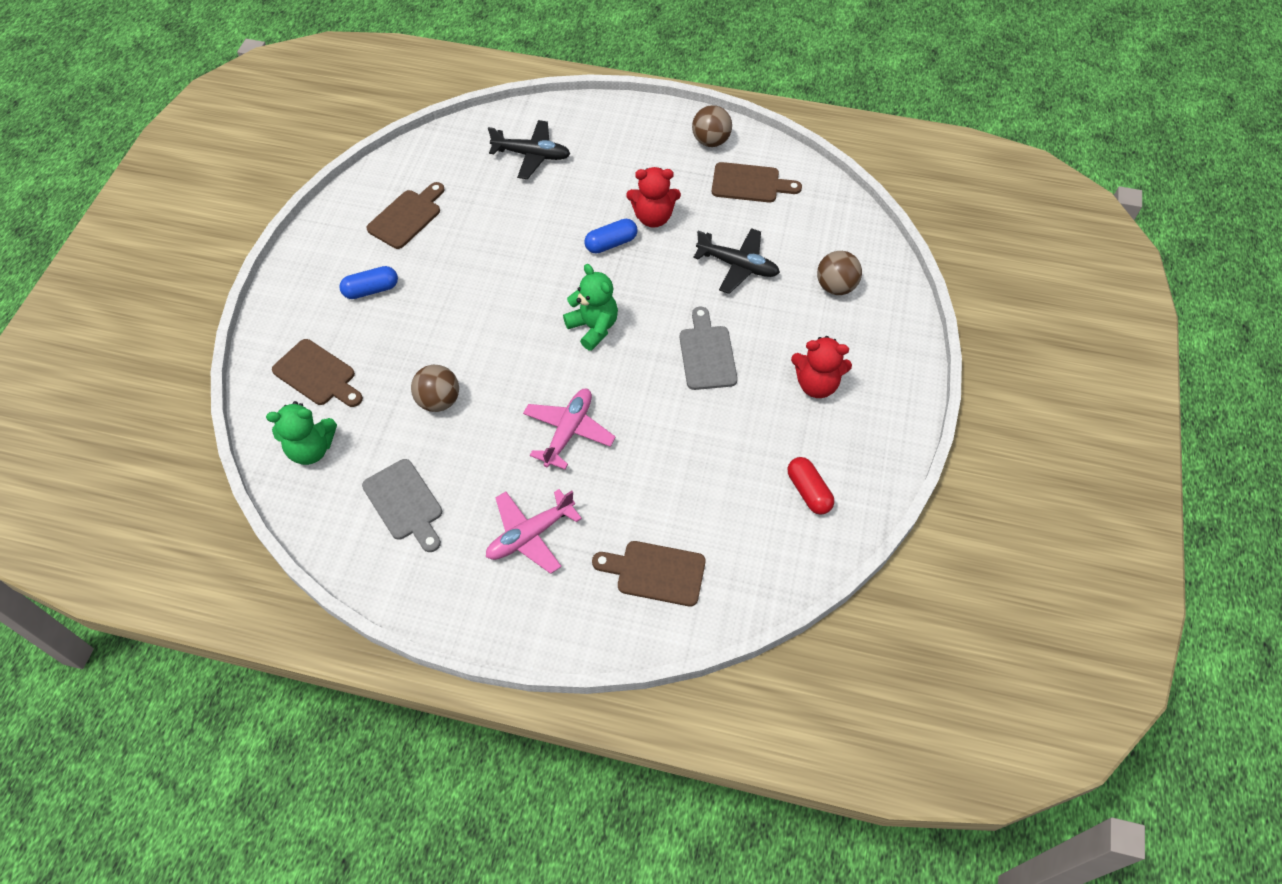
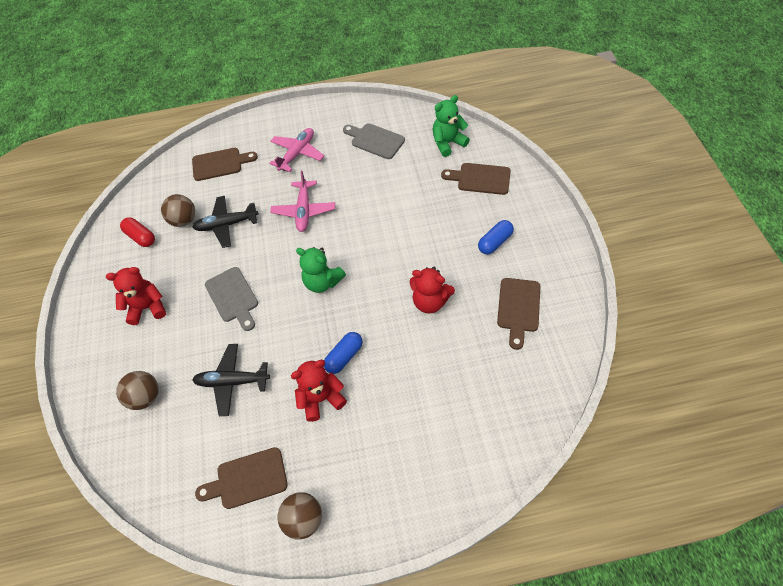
camera: 160 degrees right, 0 degrees up
brown ball [411,365,459,412] -> brown ball moved to [161,194,195,227]
black plane [488,120,570,179] -> black plane moved to [192,196,259,248]
none -> red teddy bear [410,267,455,314]

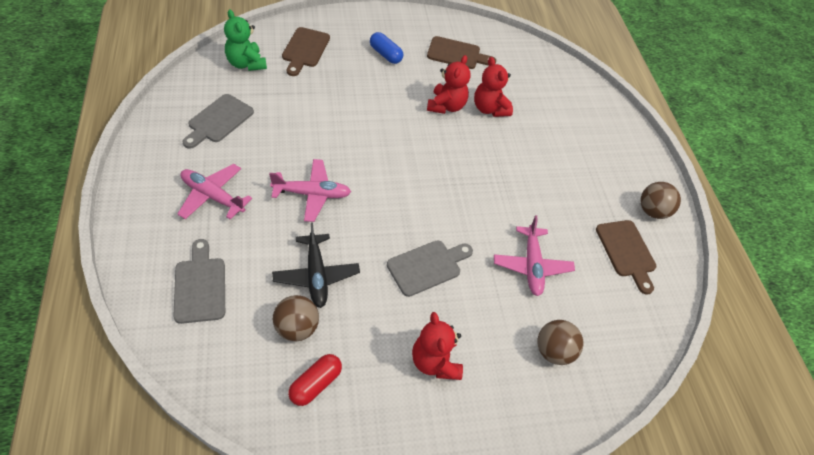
camera: 100 degrees left, 5 degrees down
brown cutting board [192,148,258,181] -> grey cutting board [173,239,225,324]
black plane [192,344,270,416] -> pink plane [494,215,575,296]
red teddy bear [291,360,347,422] -> red teddy bear moved to [474,57,513,117]
green teddy bear [296,247,346,293] -> none
blue capsule [324,332,363,374] -> none

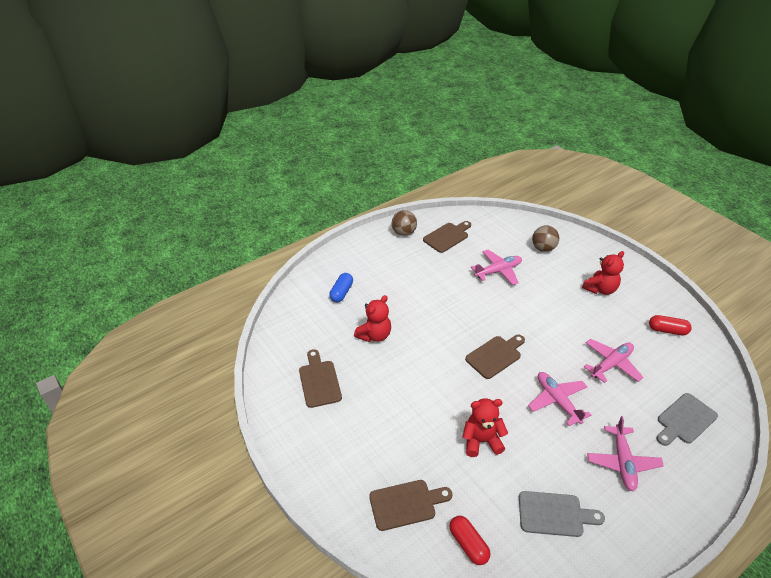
camera: 110 degrees left, 10 degrees down
green teddy bear [224,9,267,71] -> red capsule [449,516,490,565]
black plane [272,222,360,308] -> pink plane [583,339,644,383]
brown ball [273,295,319,341] -> none
blue capsule [370,32,403,64] -> blue capsule moved to [329,273,353,302]
grey cutting board [387,240,473,297] -> none
red teddy bear [427,55,471,114] -> red teddy bear moved to [463,398,508,457]
none -> brown cutting board [465,335,525,379]

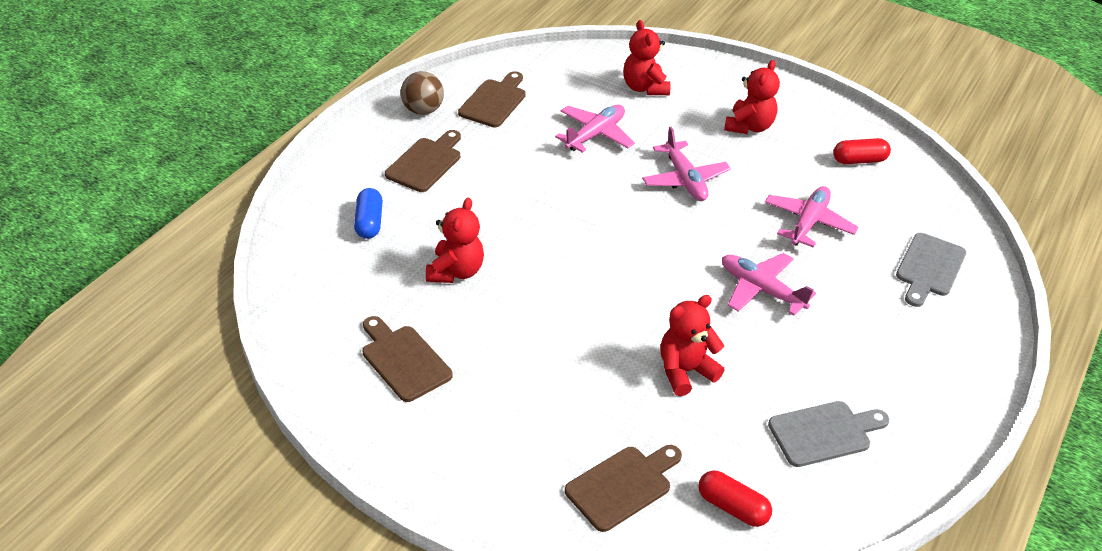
camera: 25 degrees left, 0 degrees up
brown cutting board [465,335,525,379] -> brown cutting board moved to [385,130,461,192]
brown ball [532,225,559,252] -> red teddy bear [623,20,671,95]
pink plane [587,416,664,491] -> pink plane moved to [642,127,731,201]

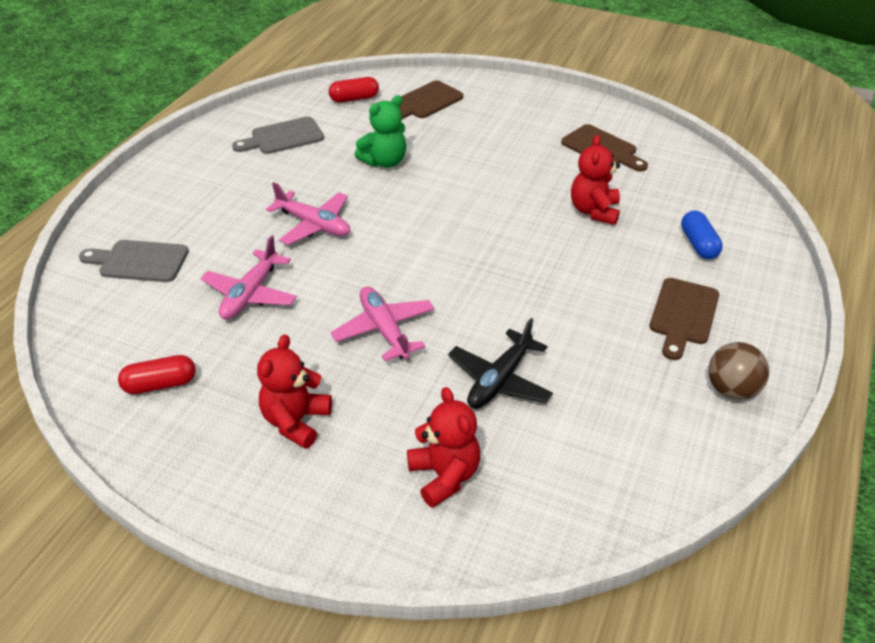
camera: 175 degrees right, 0 degrees up
brown cutting board [458,71,526,127] -> none
pink plane [555,105,635,153] -> black plane [448,318,553,409]
red teddy bear [660,295,724,396] -> green teddy bear [355,95,406,168]
red capsule [698,471,772,527] -> red capsule turned 45 degrees counterclockwise [329,77,379,103]
grey cutting board [896,233,966,307] -> grey cutting board turned 105 degrees counterclockwise [79,240,189,282]

